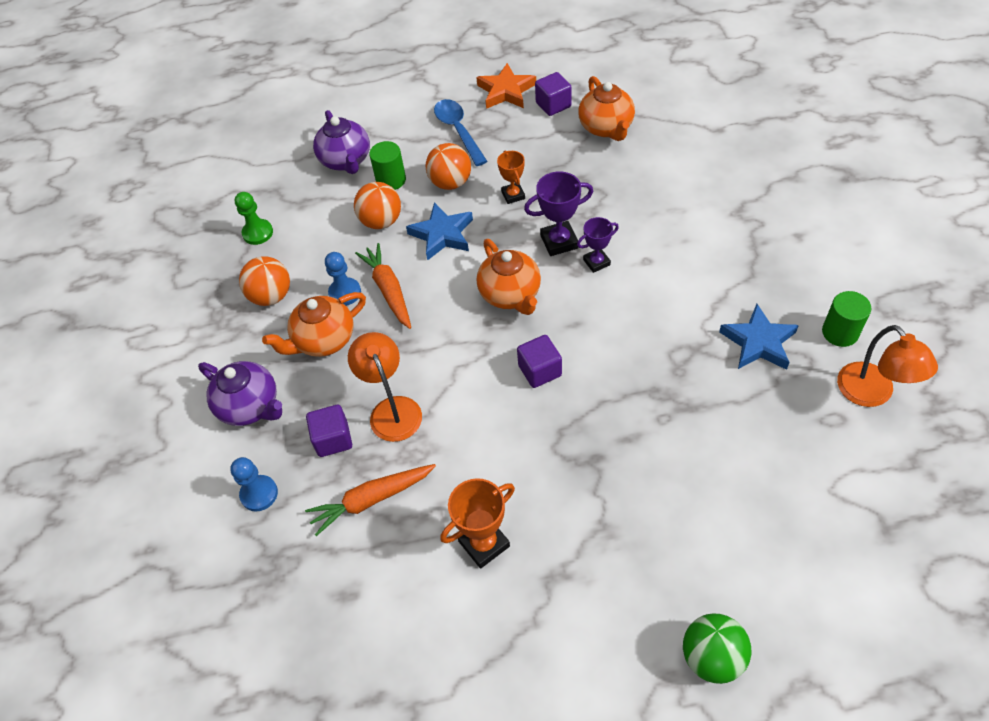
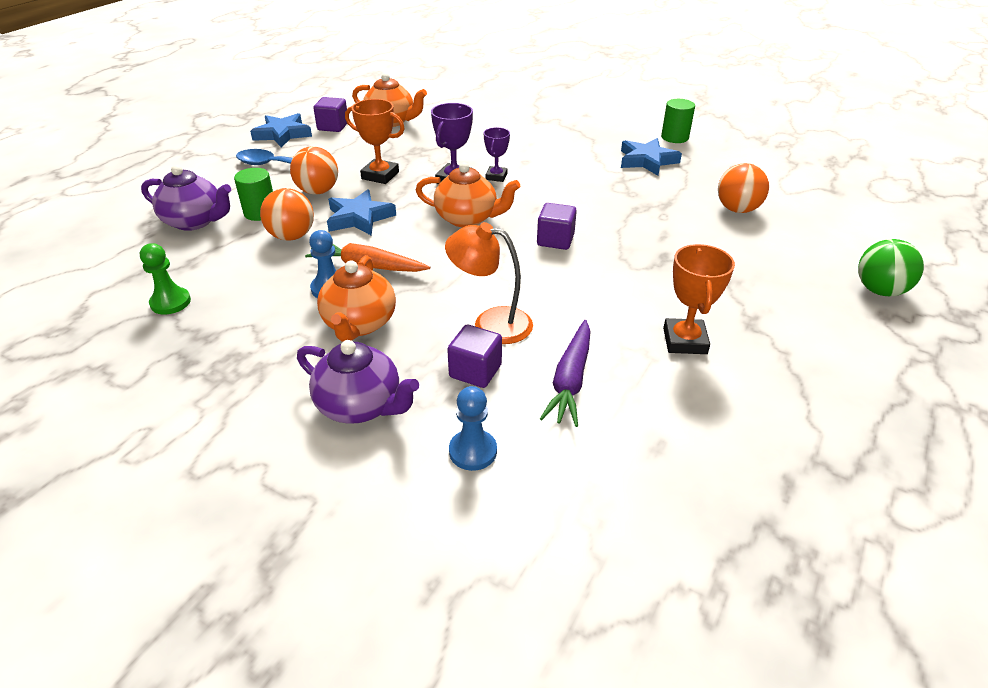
camera: 55 degrees left, 15 degrees down
purple teapot [198,361,282,426] -> purple teapot turned 45 degrees clockwise [297,340,419,424]
orange ball [239,256,290,306] -> orange ball moved to [718,163,769,213]
orange carrot [305,464,436,536] -> purple carrot [540,320,591,427]
orange star [476,63,536,109] -> blue star [250,113,312,148]
orange trophy [497,151,525,204] -> orange trophy [345,99,405,184], size x1.53
orange lamp [837,325,938,407] -> none

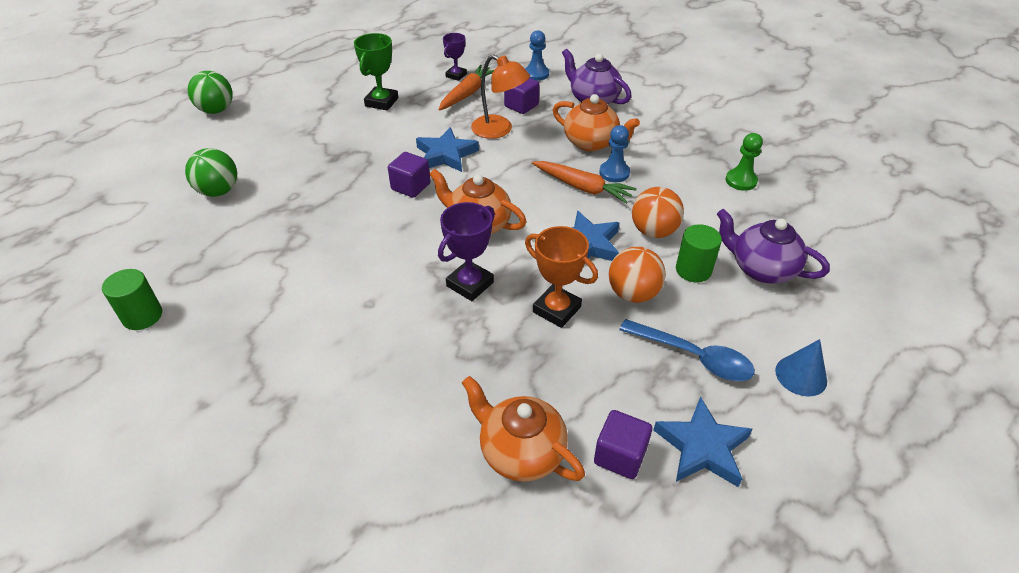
camera: 165 degrees left, 5 degrees up
orange teapot [317,255,396,342] -> orange teapot turned 105 degrees clockwise [553,94,640,152]
purple trophy [484,127,510,182] -> purple trophy moved to [443,33,467,81]
purple carrot [540,320,591,427] -> orange carrot [438,65,494,111]
blue star [621,138,682,176] -> blue star moved to [416,127,479,172]
orange trophy [663,244,735,354] -> green trophy [354,33,398,111]
orange ball [718,163,769,213] -> green ball [185,148,237,197]
none -> blue cone [775,339,827,396]

